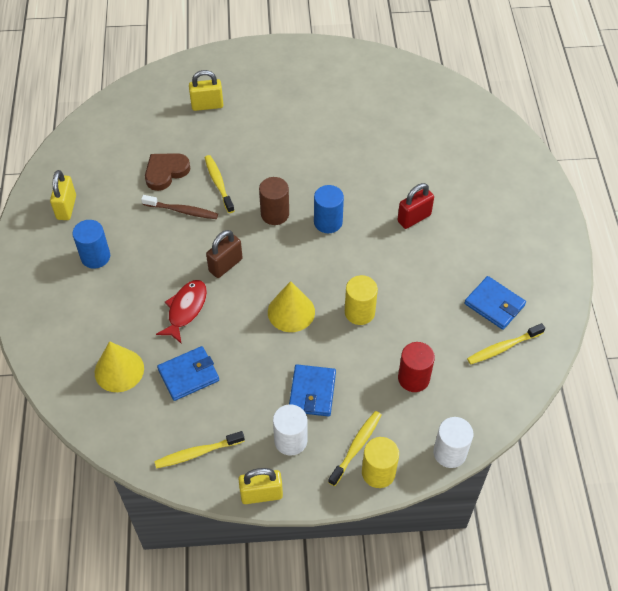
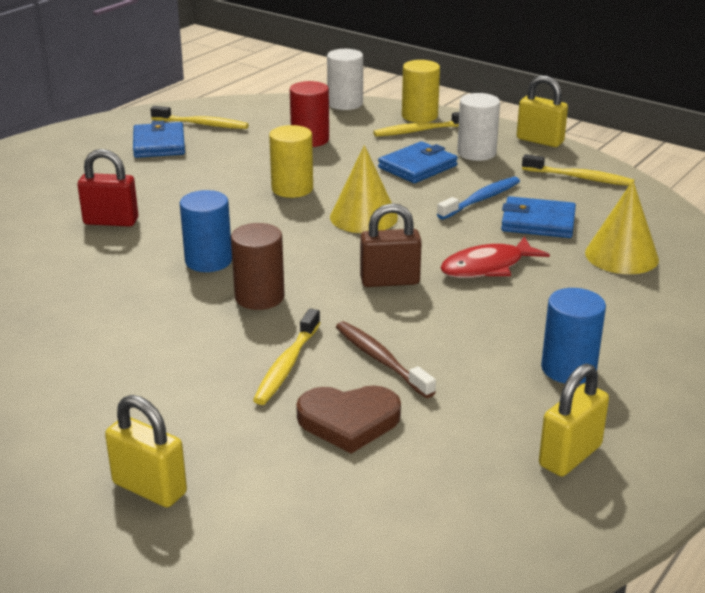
camera: 140 degrees left, 25 degrees down
none -> blue toothbrush [437,177,520,219]

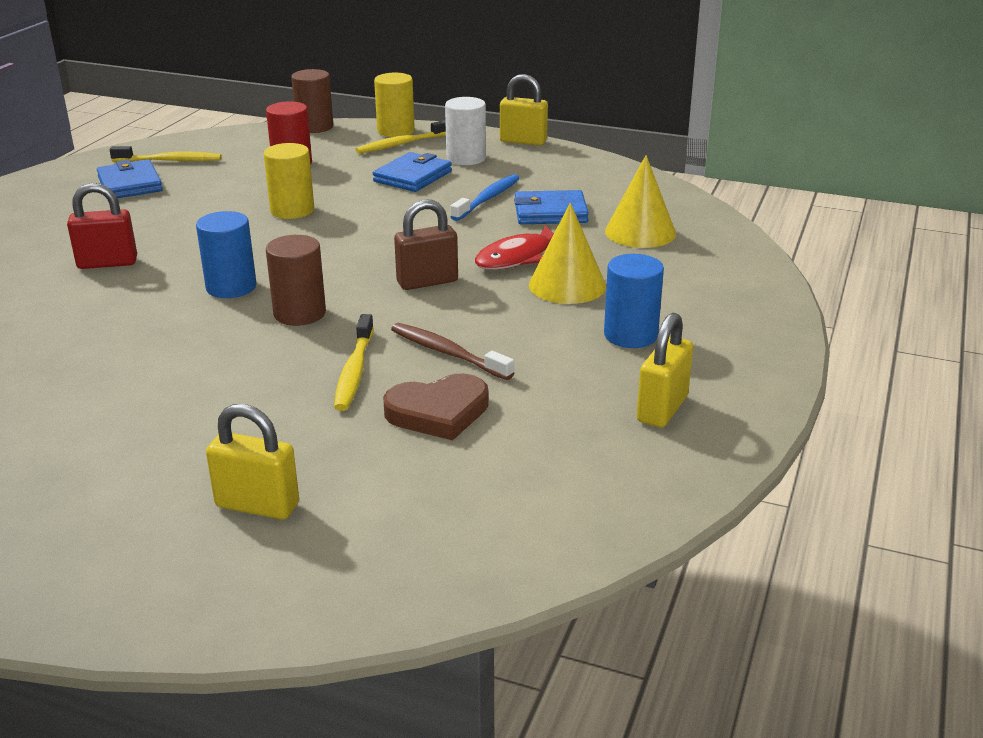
camera: 15 degrees left, 0 degrees up
white cylinder [327,49,363,110] -> brown cylinder [291,69,333,133]
yellow cone [330,145,398,233] -> yellow cone moved to [529,203,606,304]
yellow toothbrush [522,154,635,186] -> none

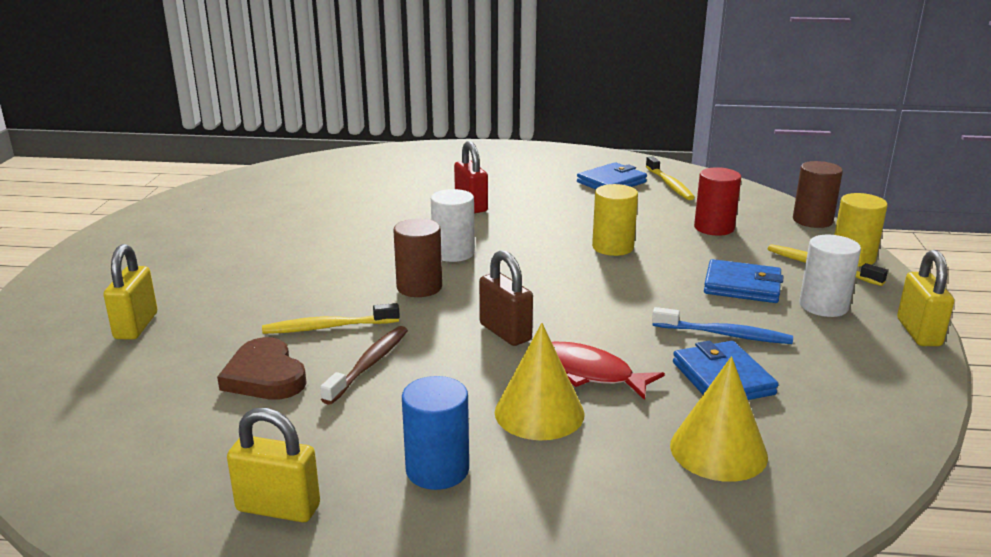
camera: 75 degrees right, 5 degrees down
blue cylinder [196,211,256,298] -> white cylinder [431,189,475,262]

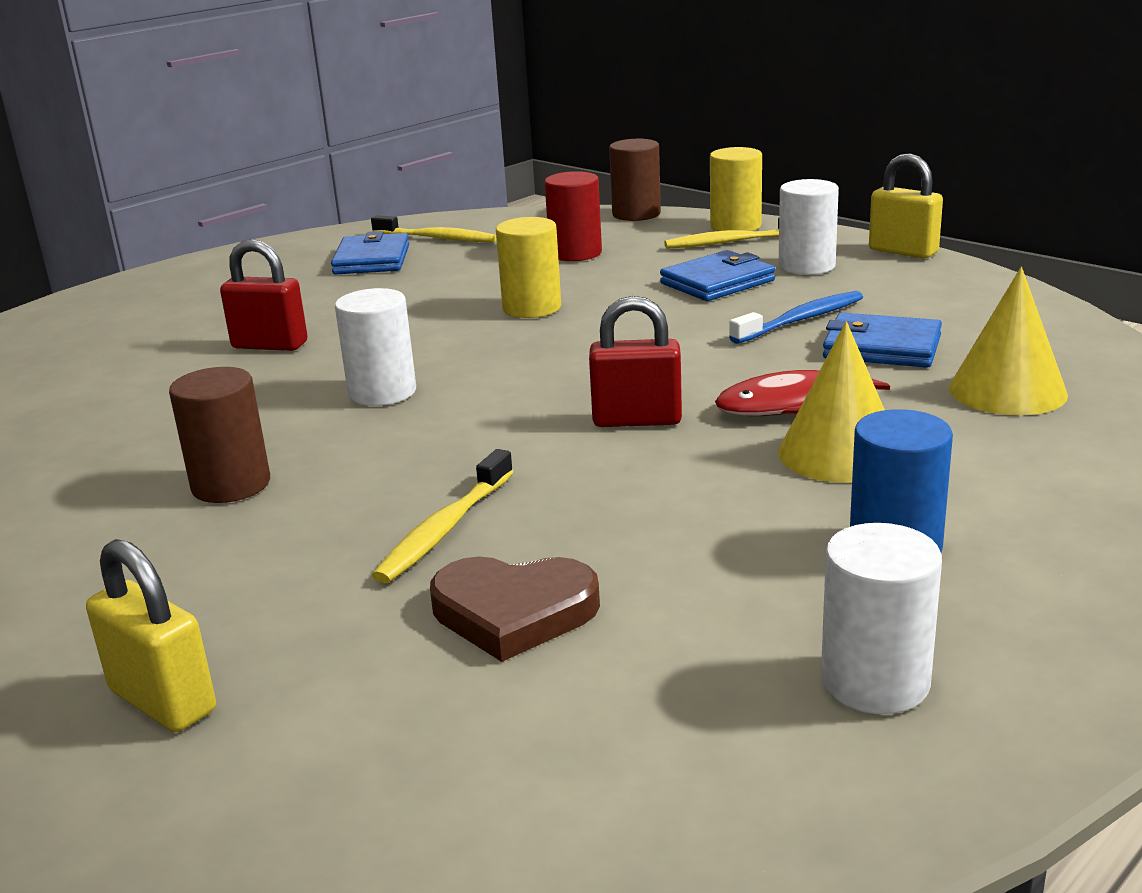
camera: 50 degrees left, 0 degrees up
yellow padlock [227,408,320,522] -> white cylinder [821,523,942,714]
brown toothbrush [320,326,408,405] -> none
brown cylinder [393,218,442,297] -> brown cylinder moved to [169,367,270,503]
brown padlock [479,250,533,346] -> red padlock [589,296,682,427]

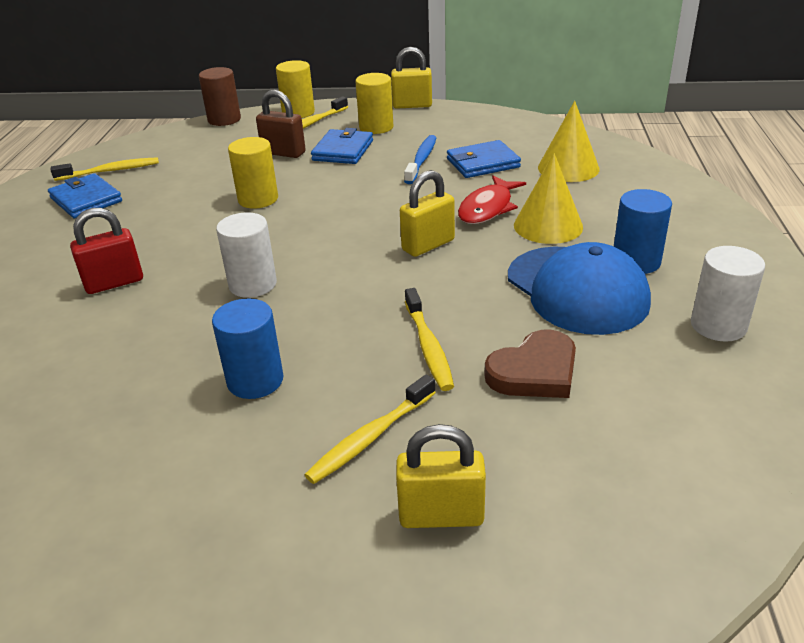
camera: 40 degrees left, 10 degrees up
brown cylinder [169,367,270,503] -> blue cylinder [212,298,284,399]
red cylinder [545,171,602,261] -> none
red padlock [589,296,682,427] -> yellow padlock [400,170,455,257]
white cylinder [779,179,839,275] -> yellow cylinder [355,73,393,134]
none -> brown padlock [256,90,305,158]
none -> yellow toothbrush [305,374,436,484]
none -> blue cap [508,242,651,335]

